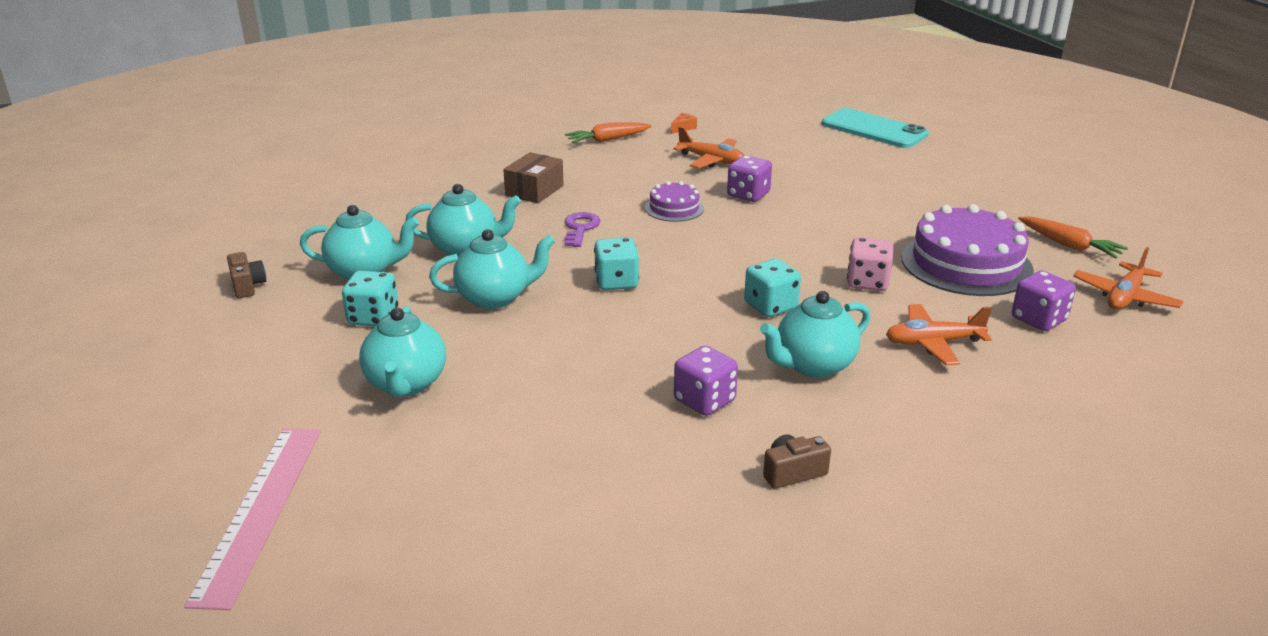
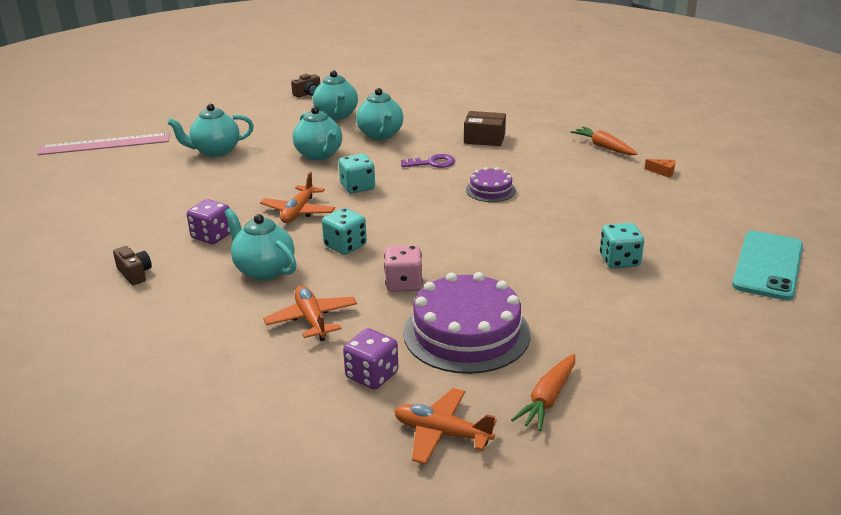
camera: 75 degrees right, 0 degrees up
turquoise dice [342,271,398,326] -> turquoise dice moved to [600,223,644,269]
orange plane [673,127,744,168] -> orange plane moved to [260,172,335,223]
purple dice [727,155,772,202] -> none

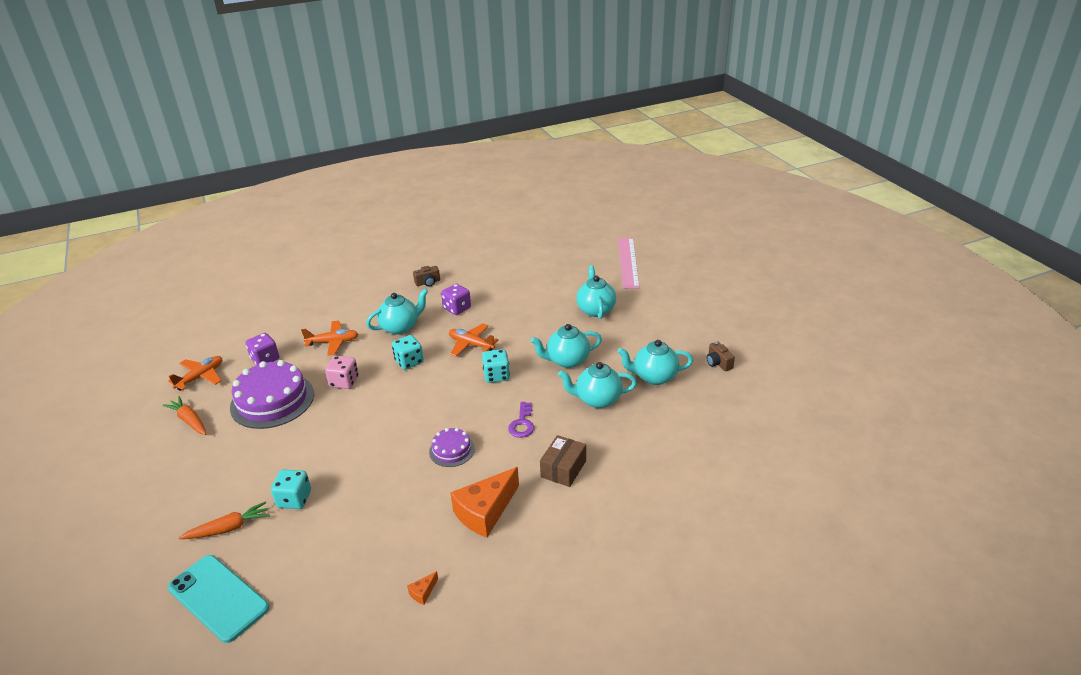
camera: 105 degrees right, 5 degrees up
orange carrot [570,127,637,155] -> orange carrot moved to [179,501,270,539]
none -> orange cheese [450,467,519,538]

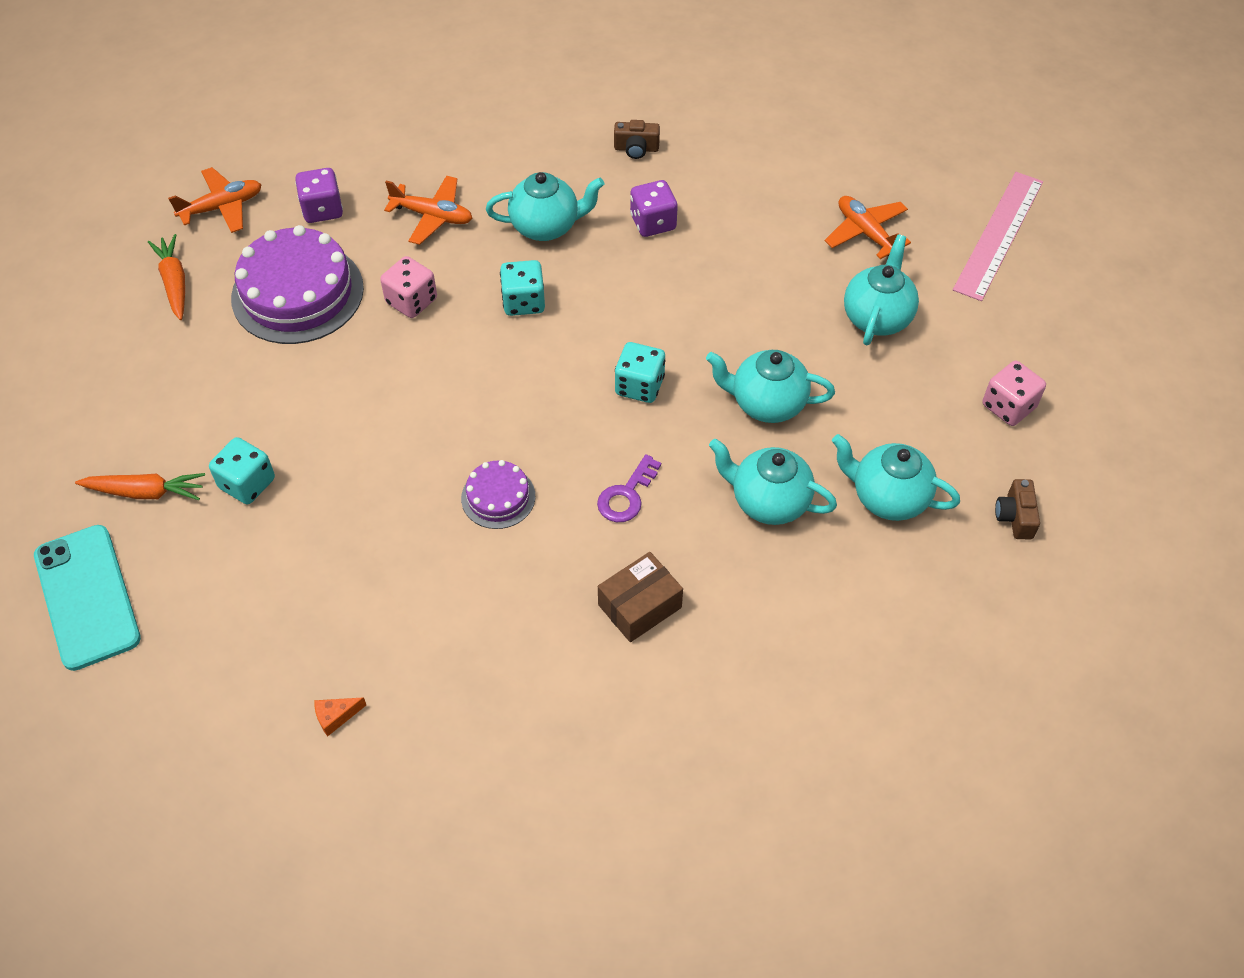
camera: 25 degrees right, 20 degrees up
orange plane [449,324,499,356] -> orange plane moved to [825,196,911,259]
orange cheese [450,467,519,538] -> none
none -> pink dice [983,361,1046,426]

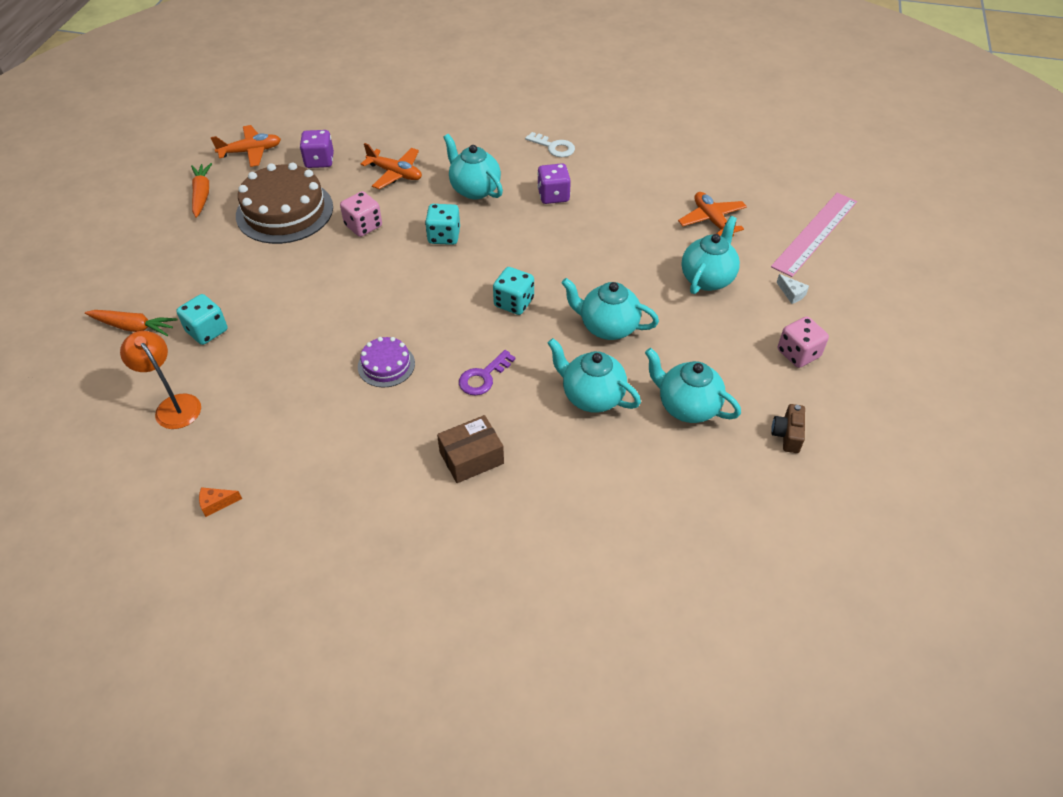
camera: 10 degrees right, 5 degrees down
turquoise phone [34,525,141,671] -> none
purple cake [231,225,364,344] -> brown cake [236,163,333,244]
turquoise teapot [486,172,604,241] -> turquoise teapot turned 135 degrees counterclockwise [443,134,503,199]
brown camera [614,120,660,159] -> white key [525,132,575,157]
none -> orange lamp [120,331,201,429]
none -> white cheese [777,274,809,304]

